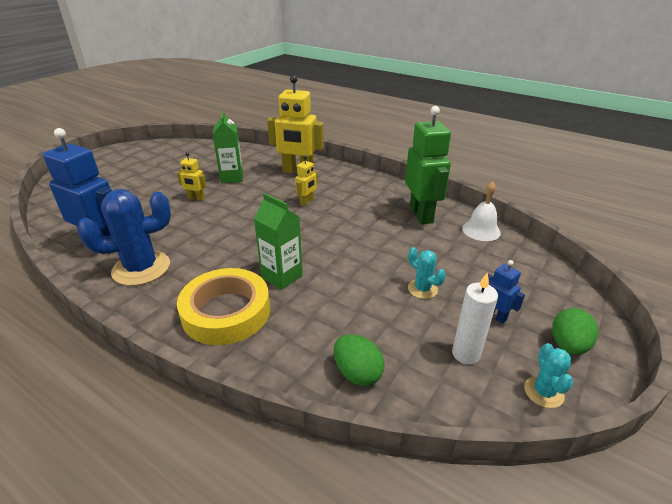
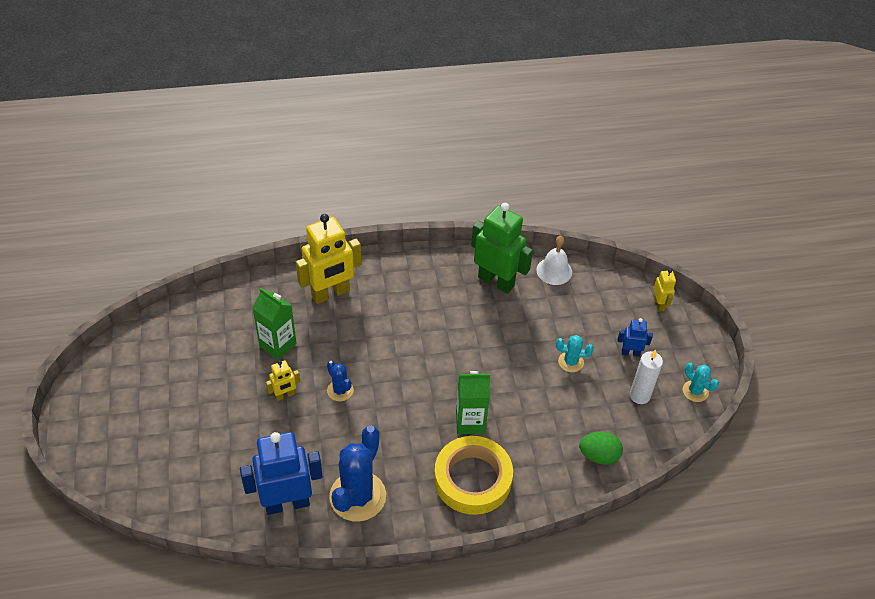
camera: 45 degrees left, 15 degrees up
yellow robot [295,156,318,206] -> yellow robot moved to [653,269,676,312]
green egg [552,308,598,355] -> none
none -> blue cactus [327,361,354,401]

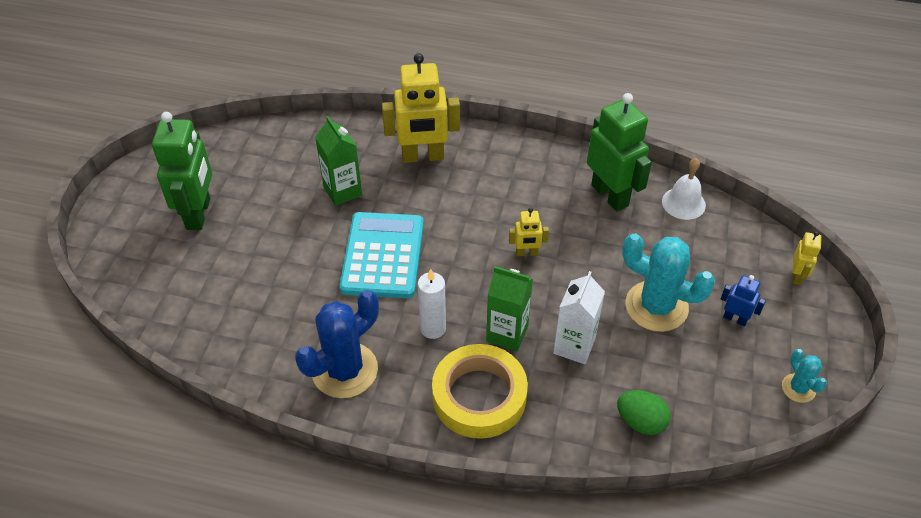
camera: 25 degrees right, 0 degrees up
blue robot [240,432,323,515] -> none
yellow robot [266,360,300,401] -> yellow robot moved to [509,208,549,256]
blue cactus [327,361,354,401] -> turquoise calculator [340,212,424,298]
turquoise cactus [556,335,594,372] -> turquoise cactus [622,233,715,332], size x1.99
white candle [630,349,663,404] -> white candle moved to [418,269,446,339]
none -> green robot [152,112,212,230]
none -> white carton [553,271,605,364]

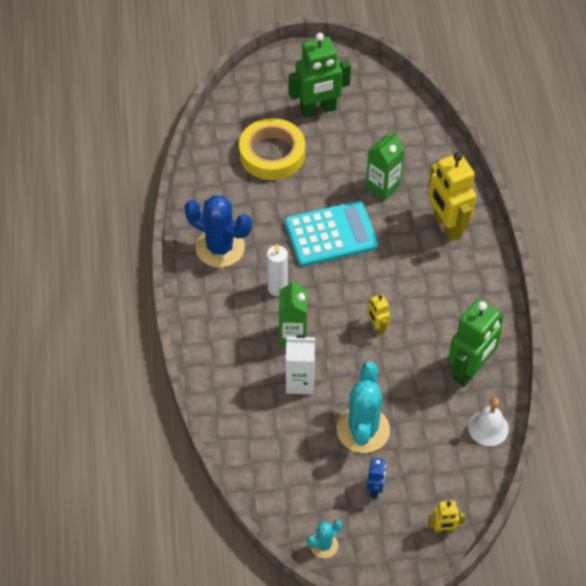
camera: 70 degrees right, 5 degrees up
yellow tape [432,344,528,439] -> yellow tape moved to [239,118,305,180]
green egg [617,390,671,435] -> none

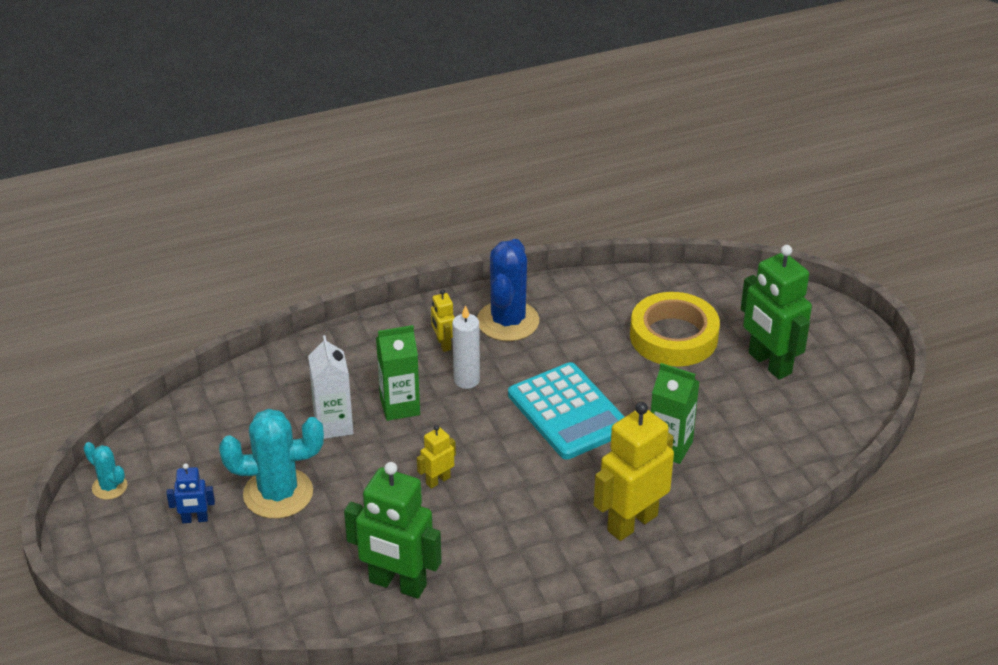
camera: 75 degrees right, 15 degrees down
yellow robot [428,501,465,534] -> yellow robot moved to [431,289,455,352]
white bell [468,398,509,446] -> none

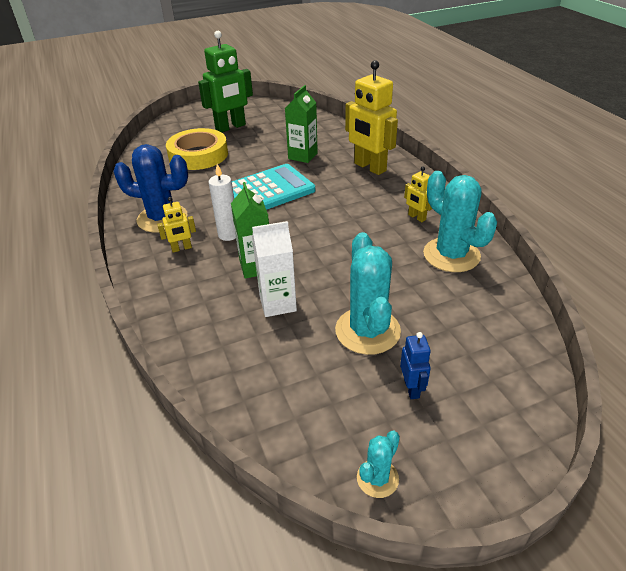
camera: 90 degrees left, 0 degrees up
green robot [344,462,442,599] -> turquoise cactus [423,171,497,272]
yellow robot [417,425,456,489] -> yellow robot moved to [404,166,432,222]

